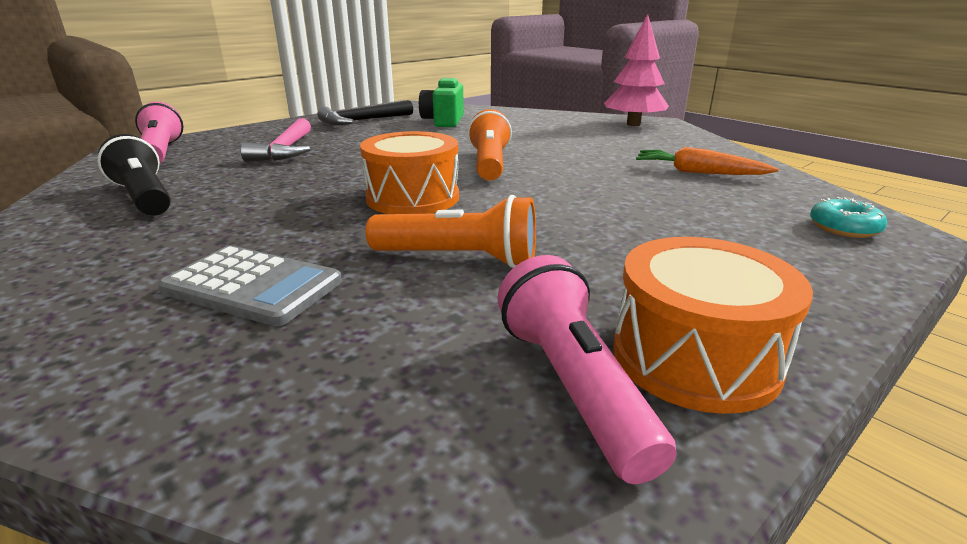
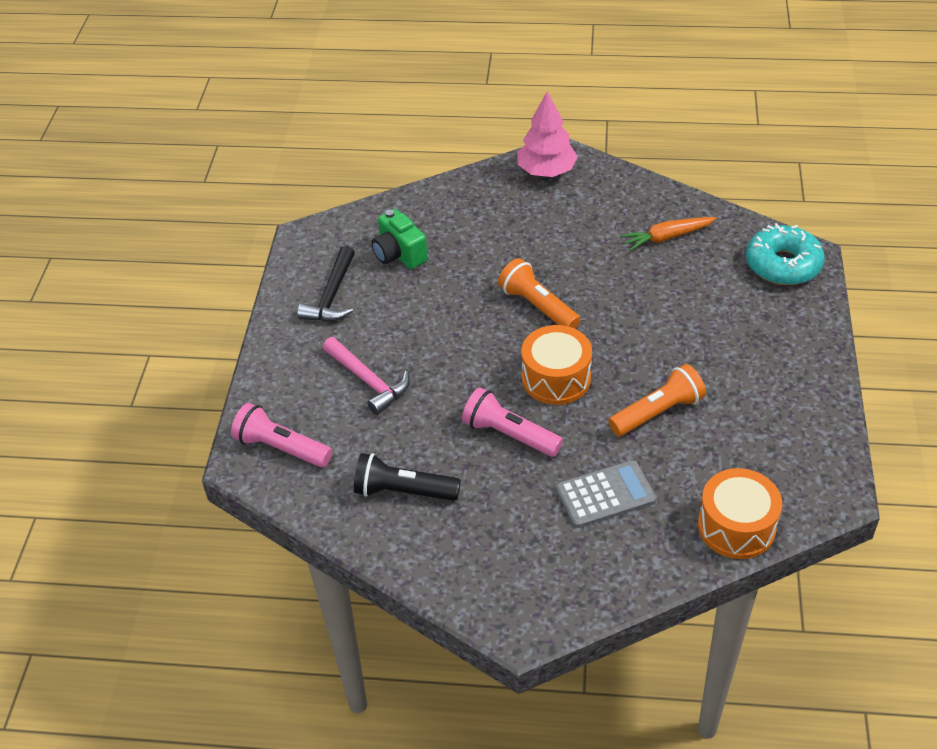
camera: 40 degrees left, 20 degrees up
pink flashlight [497,255,677,484] -> pink flashlight moved to [462,387,563,457]
orange drum [613,237,813,414] -> orange drum moved to [698,468,782,559]
turquoise donut [810,197,887,238] -> turquoise donut [746,223,825,285], size x1.93

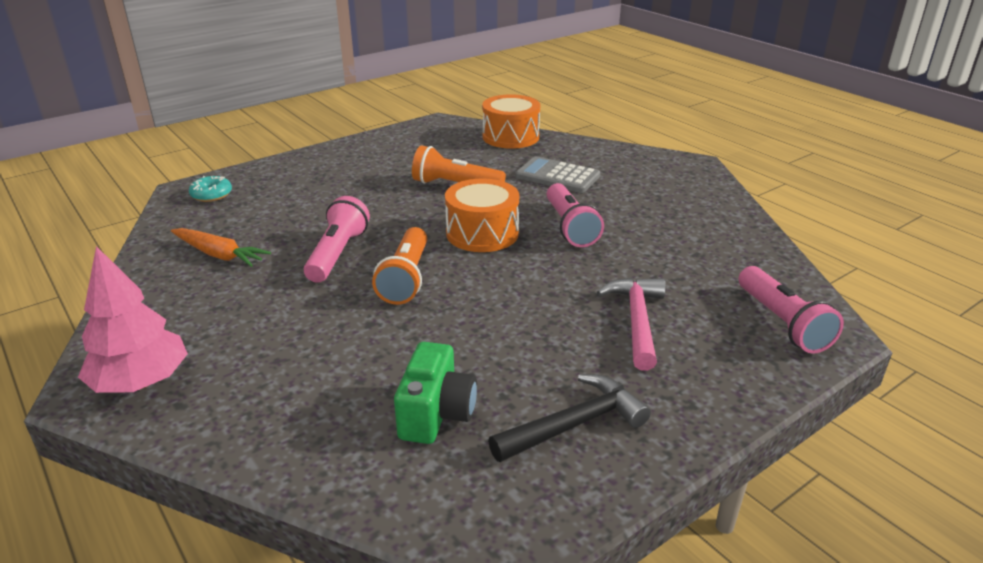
camera: 135 degrees left, 15 degrees down
black flashlight [354,453,461,501] -> none
turquoise donut [746,223,825,285] -> turquoise donut [189,176,232,202], size x0.52
none -> pink flashlight [304,196,370,283]

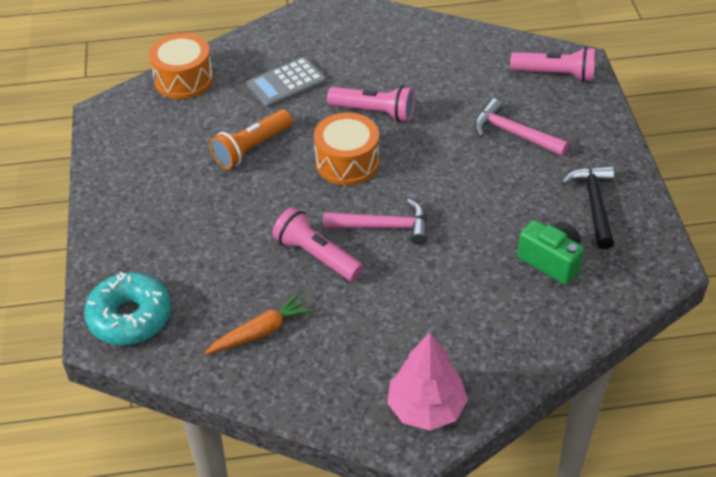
camera: 60 degrees left, 15 degrees up
turquoise donut [189,176,232,202] -> turquoise donut [84,272,171,345], size x1.93
orange flashlight [372,227,427,305] -> pink hammer [323,199,428,245]

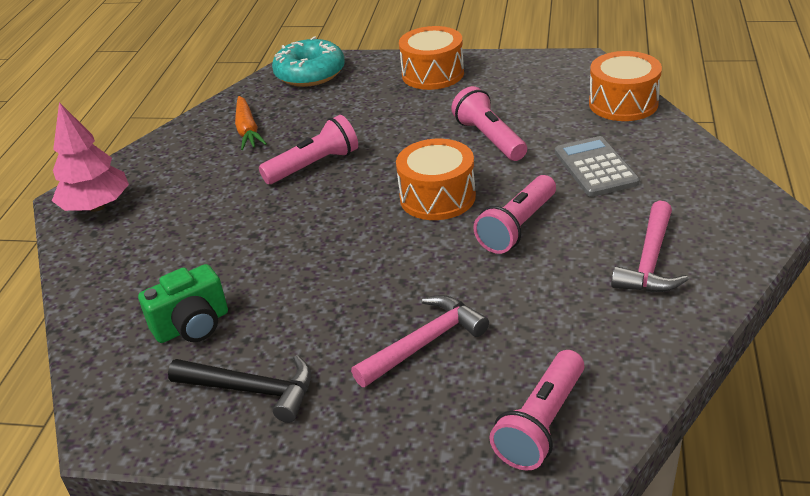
camera: 110 degrees right, 10 degrees down
orange flashlight [210,109,292,169] -> pink flashlight [451,86,527,161]
pink hammer [323,199,428,245] -> pink hammer moved to [611,201,688,292]
none -> orange drum [399,26,464,90]

